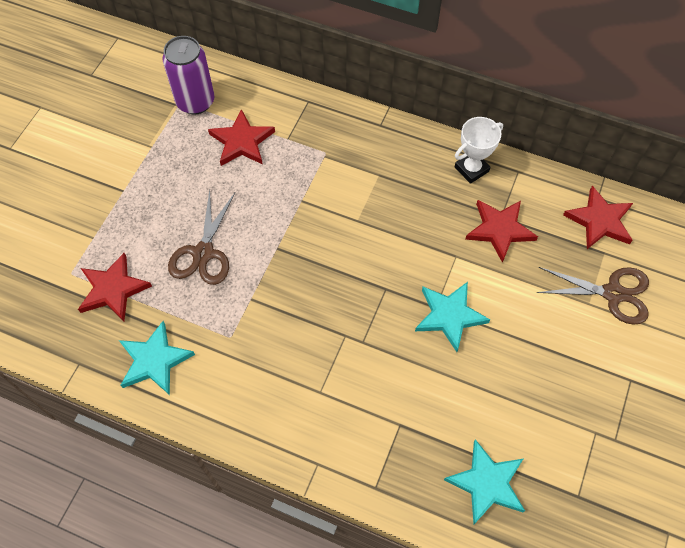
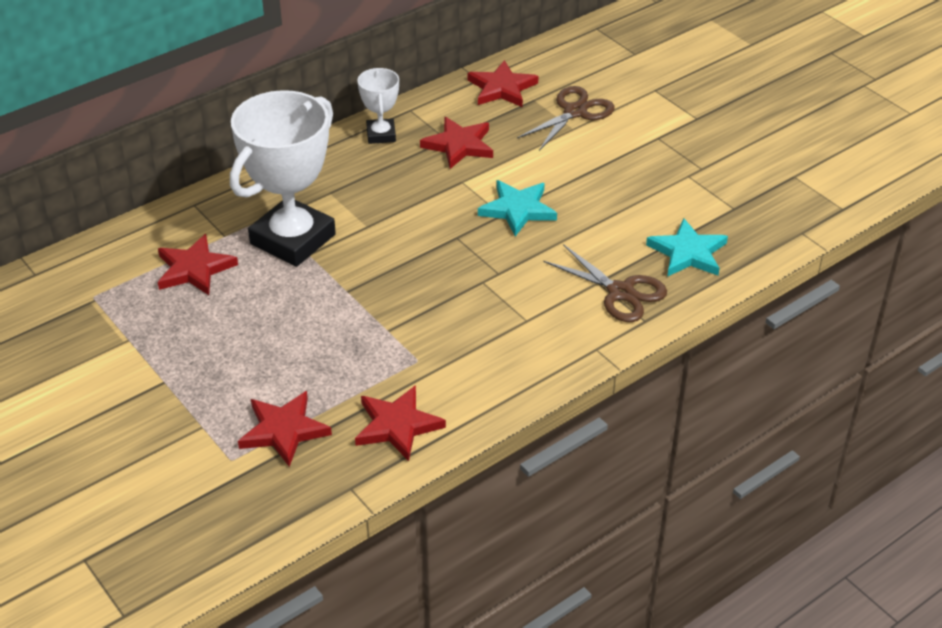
camera: 60 degrees left, 20 degrees down
turquoise star [119,321,195,395] -> red star [355,385,446,461]
purple can [163,36,214,115] -> none
brown scissors [168,190,235,285] -> brown scissors moved to [544,244,667,322]
none -> white trophy [230,90,336,267]

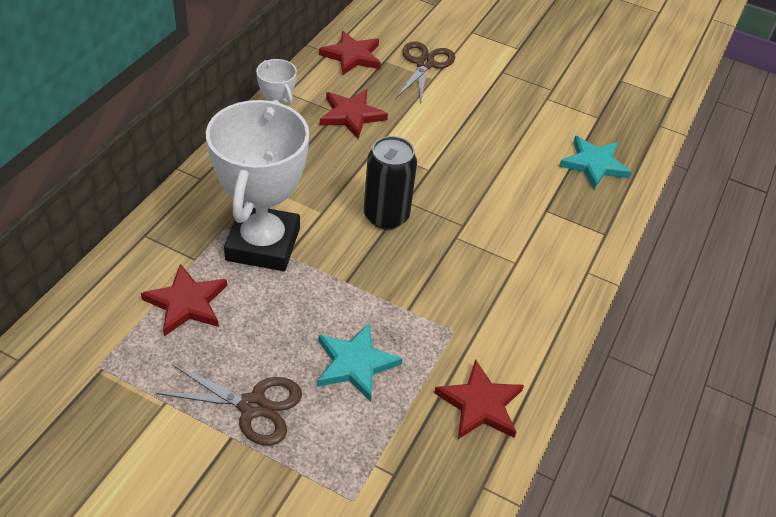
camera: 30 degrees left, 5 degrees up
red star [238,391,332,467] -> none
turquoise star [478,180,557,237] -> turquoise star moved to [317,322,403,402]
brown scissors [544,244,667,322] -> brown scissors moved to [156,364,302,446]
none -> black can [364,136,417,230]

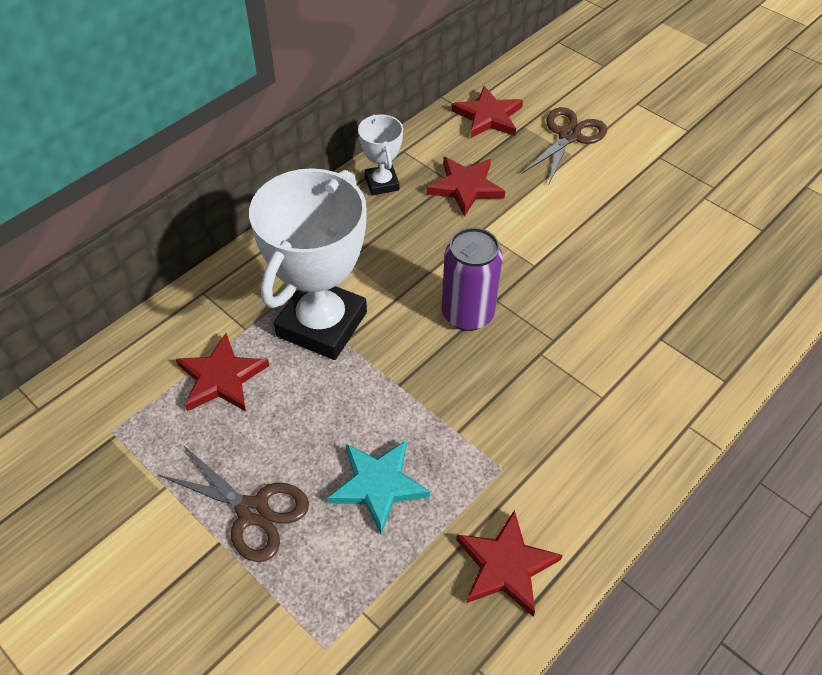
camera: 20 degrees right, 5 degrees up
black can [364,136,417,230] -> purple can [442,227,503,331]
turquoise star [559,136,632,189] -> none

